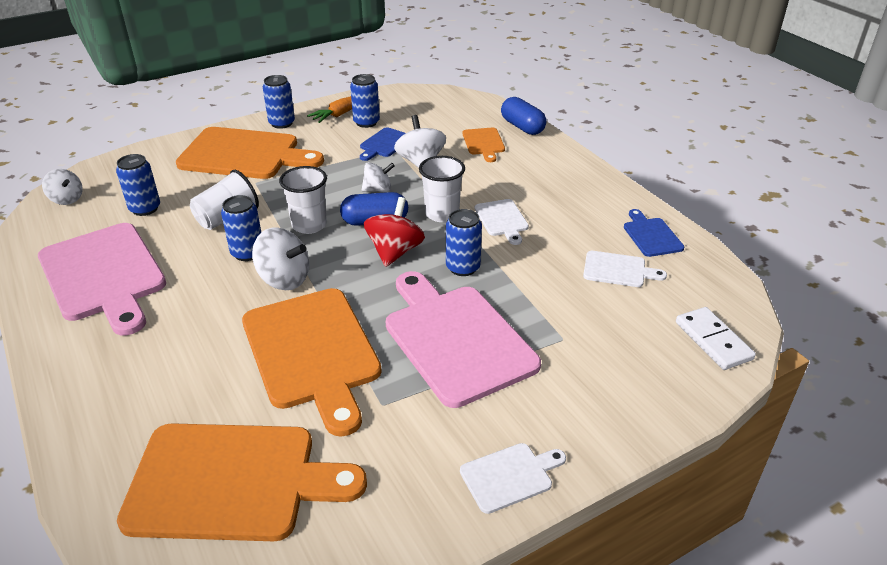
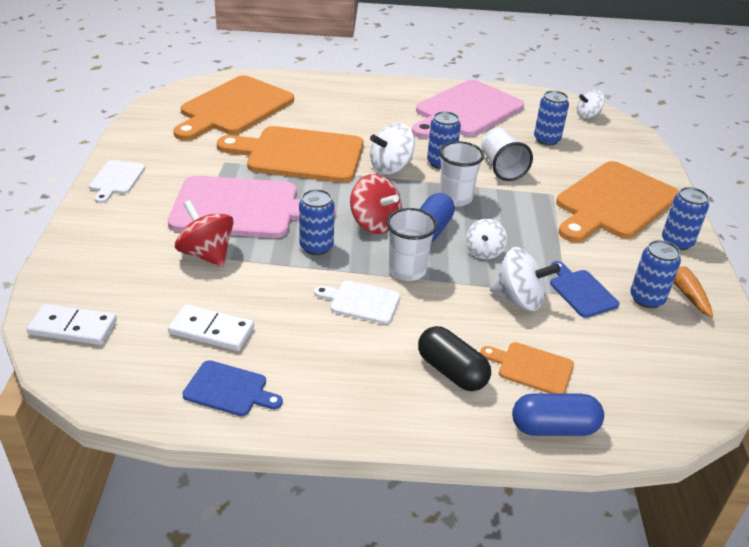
camera: 120 degrees right, 0 degrees up
pink cutting board [38,223,166,335] -> pink cutting board turned 45 degrees counterclockwise [412,80,524,139]
white cutting board [583,251,667,287] -> white domino [168,304,254,351]
none -> red spinning top [175,200,234,267]
none -> black capsule [418,326,491,391]

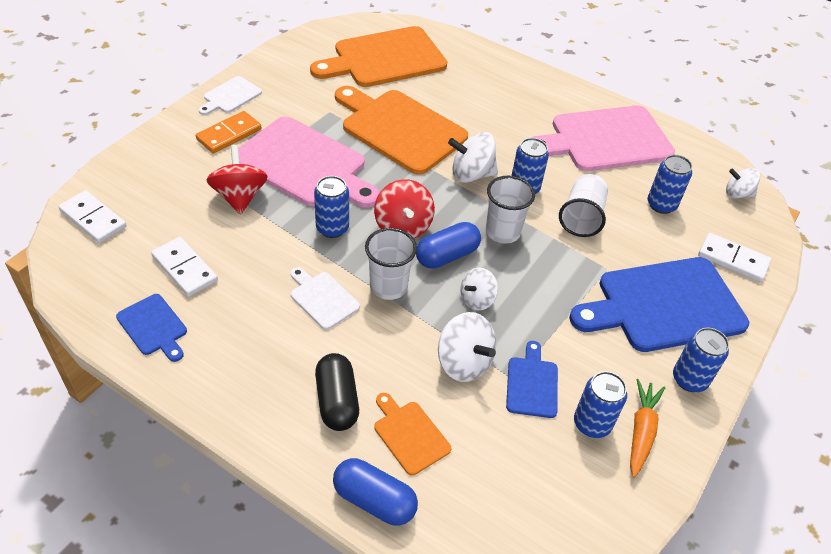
camera: 30 degrees right, 10 degrees up
orange cutting board [556,161,679,242] -> blue cutting board [569,257,749,352]
none -> orange domino [196,111,262,153]
none -> white domino [698,233,771,282]

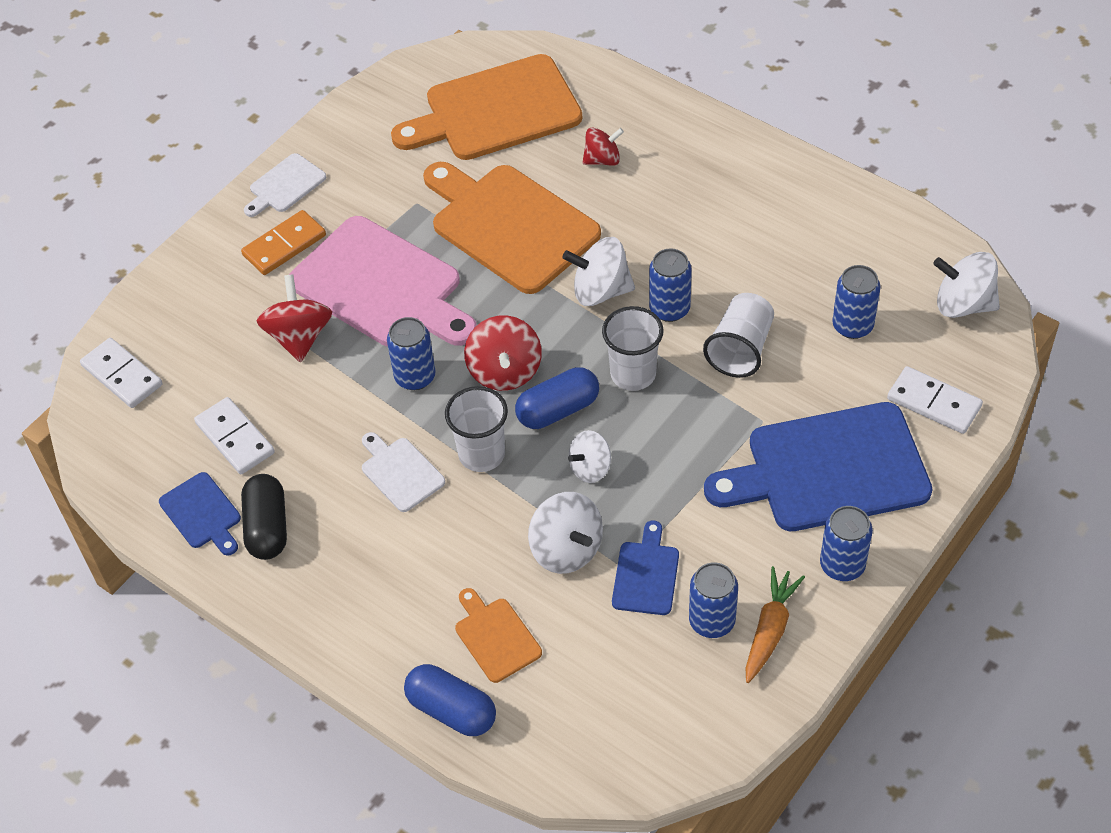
camera: 10 degrees right, 5 degrees up
black capsule [315,353,359,431] -> black capsule moved to [241,474,287,560]
pink cutting board [531,105,675,171] -> none
white spinning top [726,168,761,198] -> white spinning top [933,252,1000,318], size x1.52
none -> red spinning top [582,128,624,166]

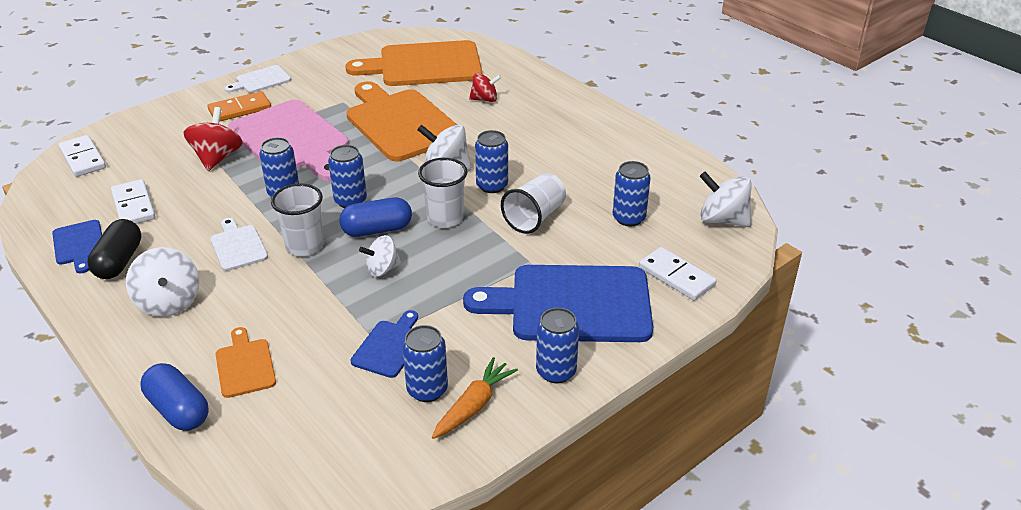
camera: 10 degrees right, 15 degrees down
red spinning top [464,315,542,391] -> blue can [328,145,367,208]
white spinning top [528,492,603,574] -> white spinning top moved to [126,247,200,317]

